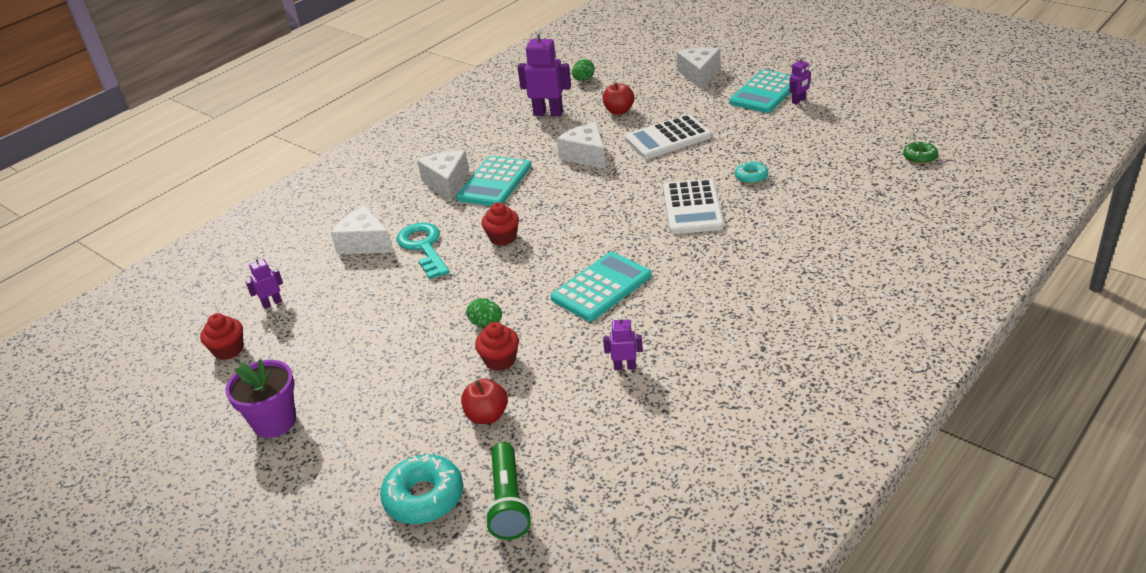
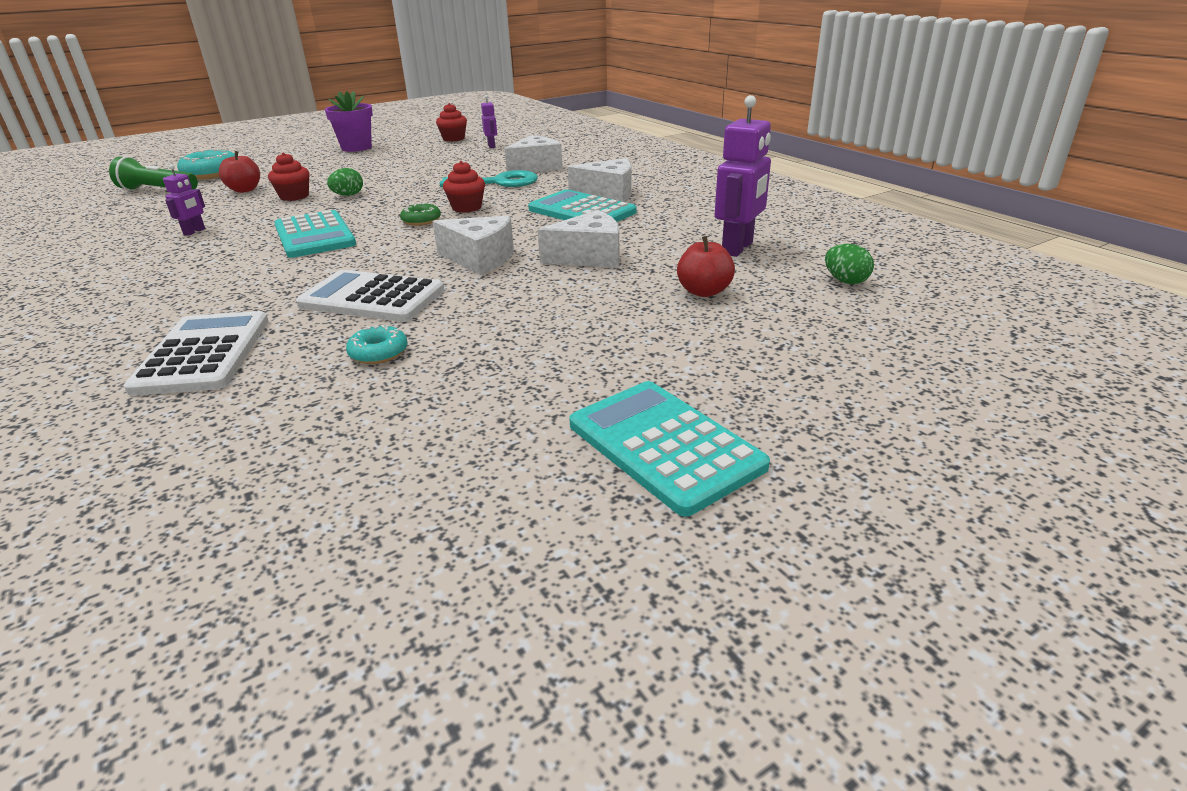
camera: 105 degrees right, 5 degrees down
white calculator [625,114,712,159] -> white calculator moved to [124,311,269,396]
white cheese [677,47,721,89] -> white cheese moved to [432,216,514,275]
purple robot [789,56,811,105] -> none
green donut [903,141,938,164] -> green donut moved to [400,203,441,226]

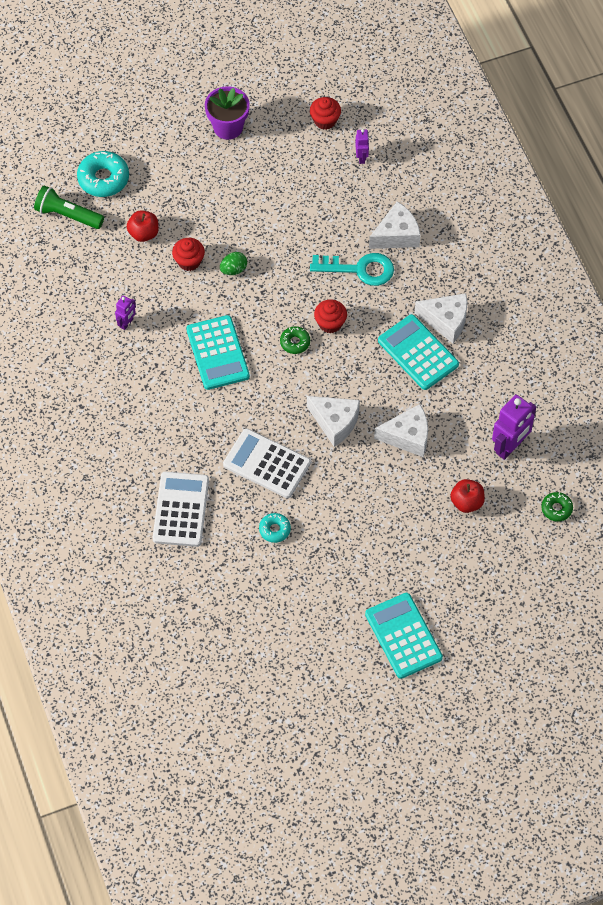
camera: 10 degrees right, 30 degrees up
green egg [825,244,874,284] -> green donut [541,492,573,522]

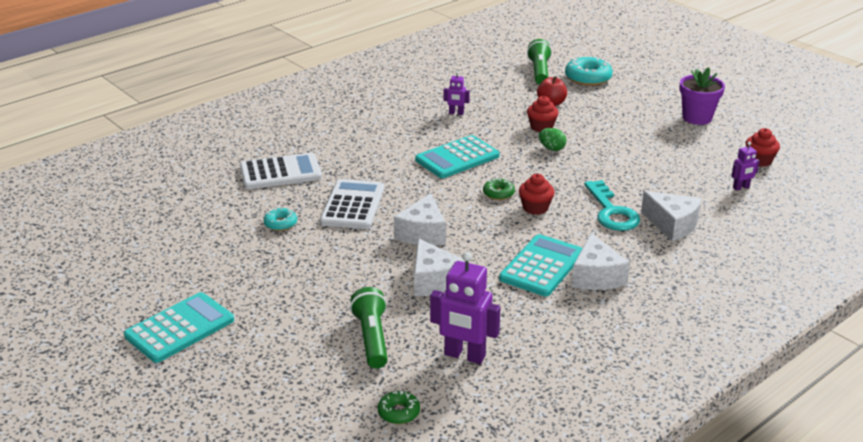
camera: 70 degrees right, 30 degrees down
red apple [450,479,485,513] -> green flashlight [350,287,388,368]

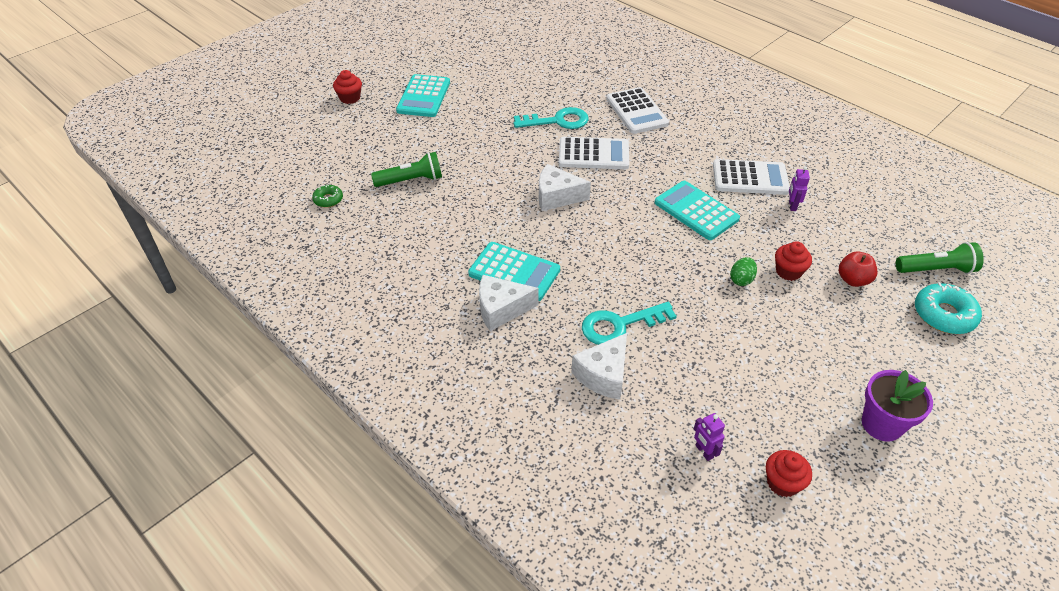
camera: 85 degrees right, 15 degrees up
turquoise calculator [124,292,234,363] -> turquoise calculator turned 60 degrees clockwise [396,74,450,117]
turquoise donut [264,208,297,231] -> turquoise key [514,107,589,129]
white cheese [414,238,465,296] -> none
purple robot [430,252,501,364] -> none
green donut [483,178,515,200] -> none
red cupcake [519,174,555,215] -> red cupcake moved to [333,70,362,104]
none -> white calculator [713,159,790,195]

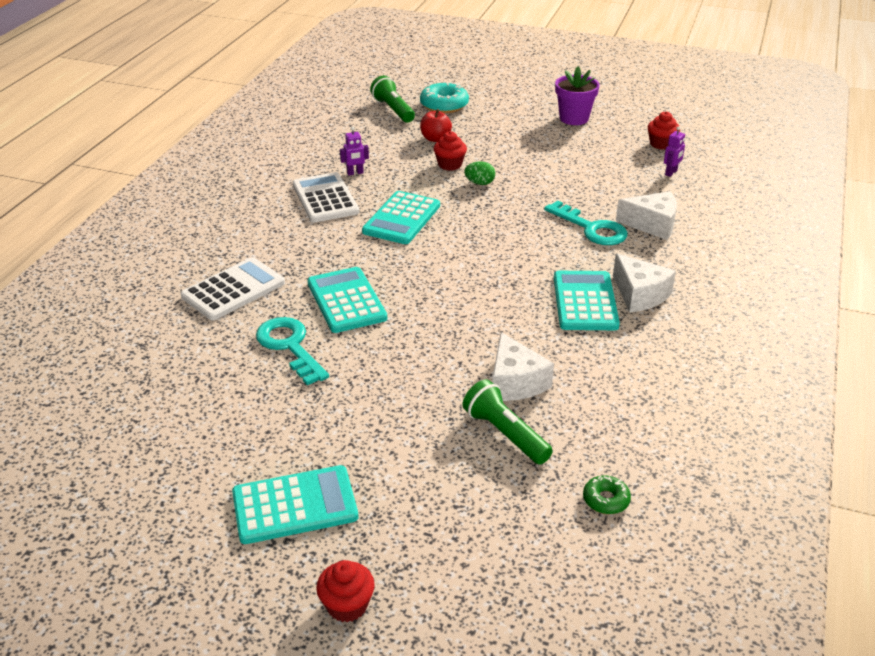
camera: 115 degrees left, 10 degrees down
white cheese [539,164,591,211] -> white cheese moved to [492,332,554,401]
white calculator [559,137,629,169] -> turquoise calculator [307,267,387,333]

